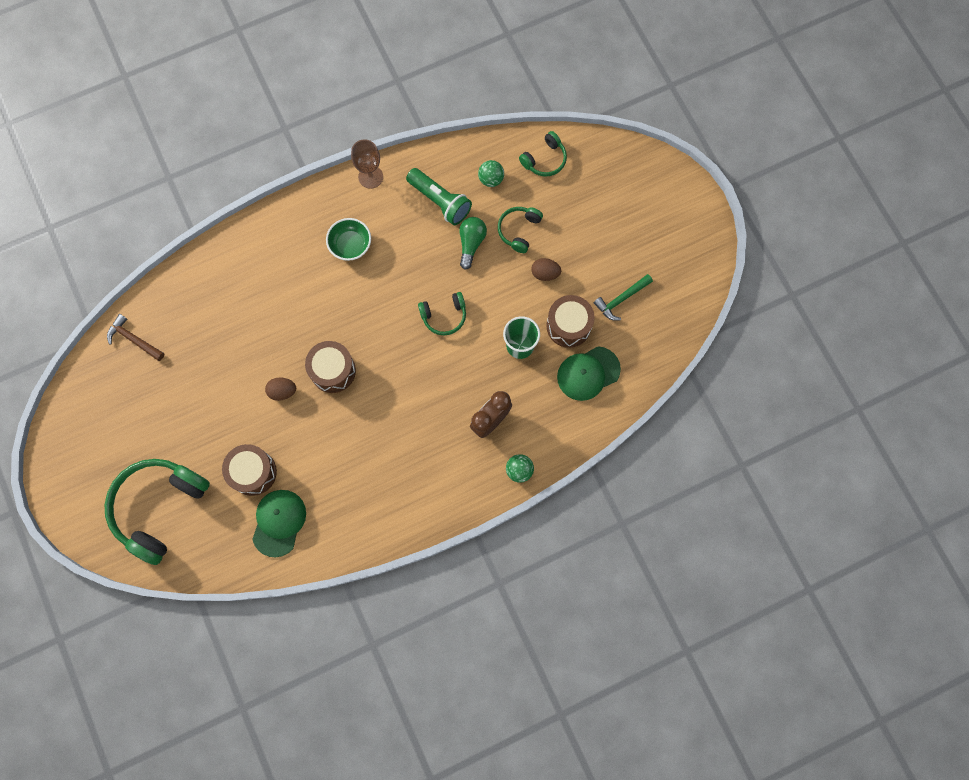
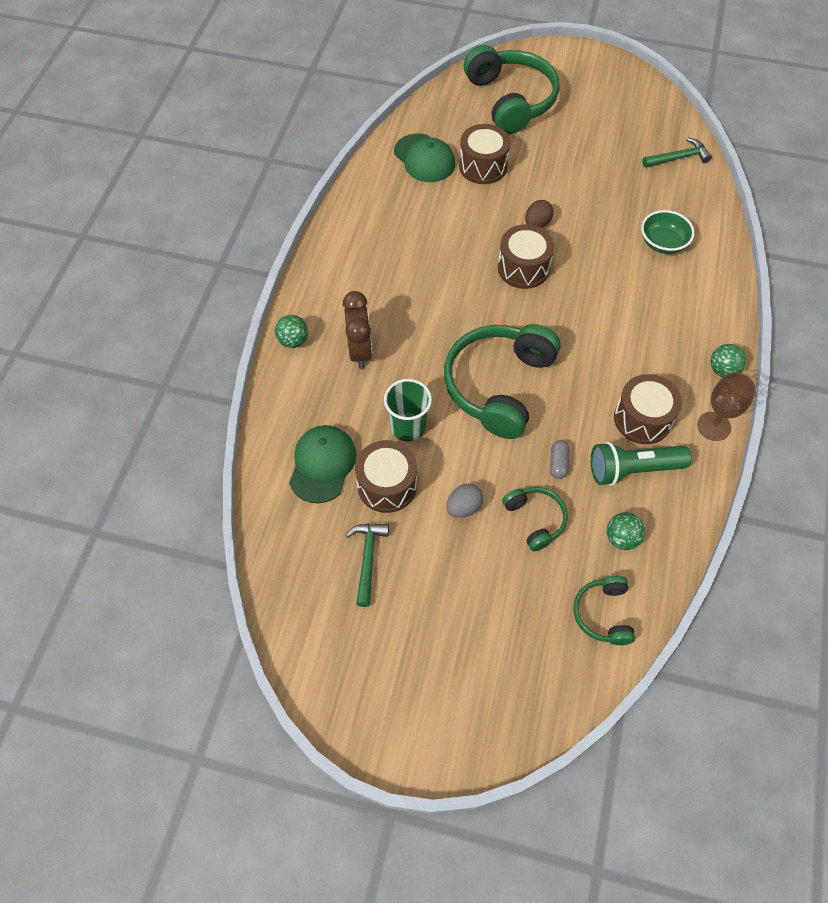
camera: 130 degrees right, 15 degrees down
brown hammer [107,314,164,361] -> green hammer [642,137,712,168]
green bowl [326,218,371,261] -> green bowl moved to [641,210,695,254]
green headphones [418,292,466,336] -> green headphones [444,324,561,439], size x2.01
green light bulb [459,217,487,270] -> grey capsule [550,440,569,479]
brown egg [531,258,561,281] -> grey egg [446,484,483,518]
none -> brown drum [614,374,682,444]
none -> green ball [710,344,746,377]

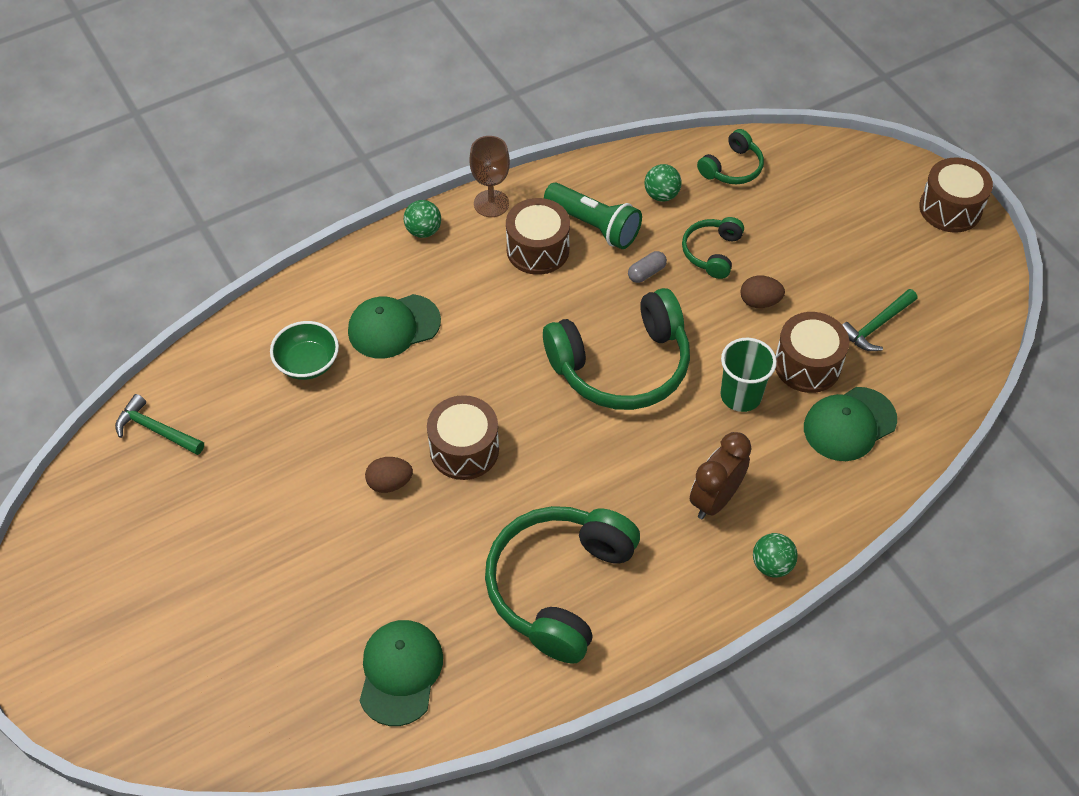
camera: 135 degrees left, 5 degrees down
grey egg [446,484,483,518] -> brown egg [740,276,785,308]
brown drum [459,124,510,184] -> brown drum moved to [919,157,993,233]
green headphones [464,45,560,134] -> green headphones moved to [485,506,640,664]
none -> green cap [348,294,441,359]

